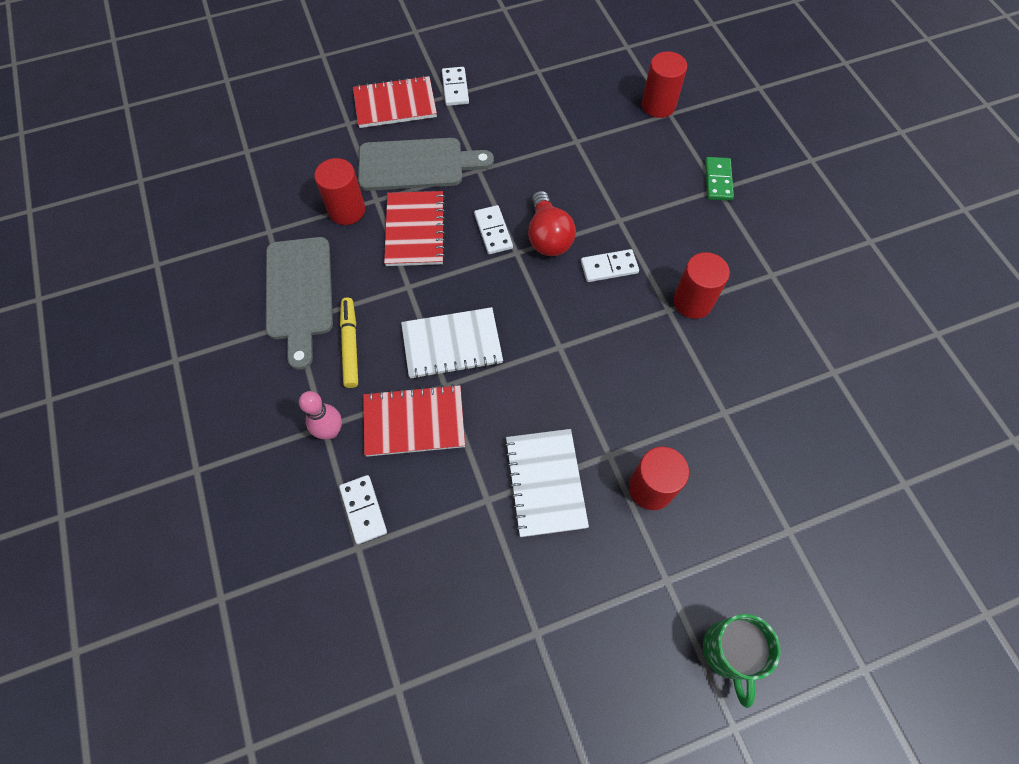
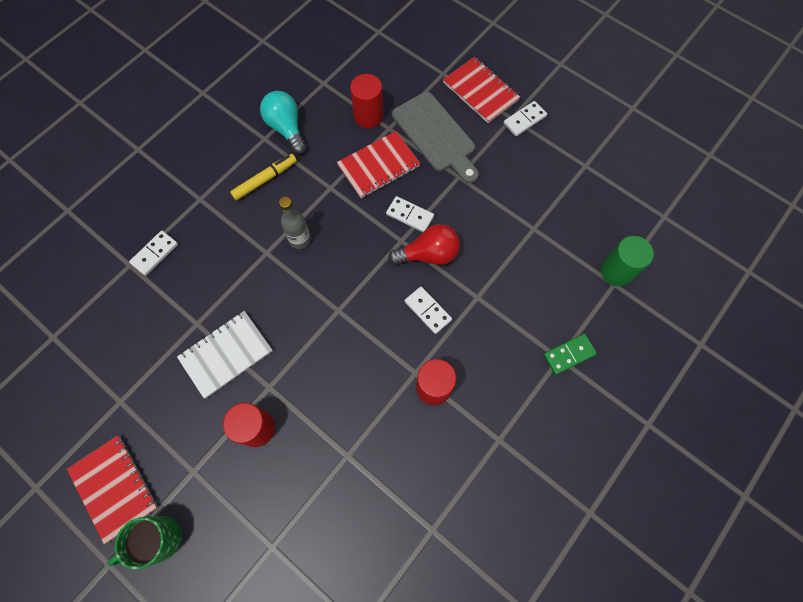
camera: 60 degrees right, 5 degrees up
grey cutting board [266,237,333,370] -> turquoise light bulb [260,91,306,154]
pink bowling pin [299,391,342,439] -> none
red notebook [364,384,465,457] -> red notebook moved to [67,436,158,544]
white notebook [401,307,503,379] -> grey bottle [279,197,311,249]
white domino [474,205,513,254] -> white domino turned 75 degrees clockwise [386,196,434,232]
red light bulb [528,191,576,256] -> red light bulb turned 150 degrees counterclockwise [388,224,460,265]
red cylinder [642,51,687,118] -> green cylinder [601,236,654,286]

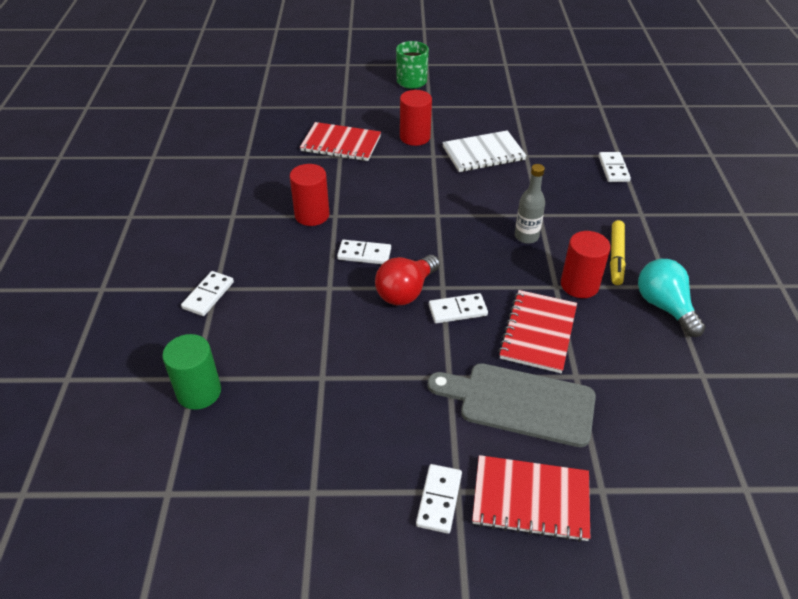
camera: 140 degrees right, 25 degrees down
red notebook [67,436,158,544] -> red notebook moved to [300,122,381,161]
white notebook [177,311,273,398] -> white notebook turned 60 degrees clockwise [442,130,527,172]
turquoise light bulb [260,91,306,154] -> turquoise light bulb turned 135 degrees counterclockwise [638,259,705,337]
red cylinder [350,74,383,128] -> red cylinder moved to [561,231,611,298]
green domino [543,334,597,375] -> white domino [181,271,234,316]

